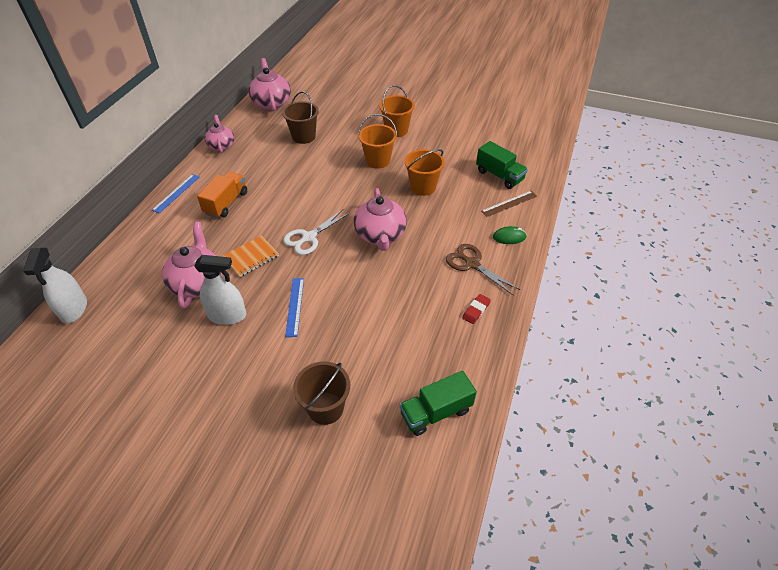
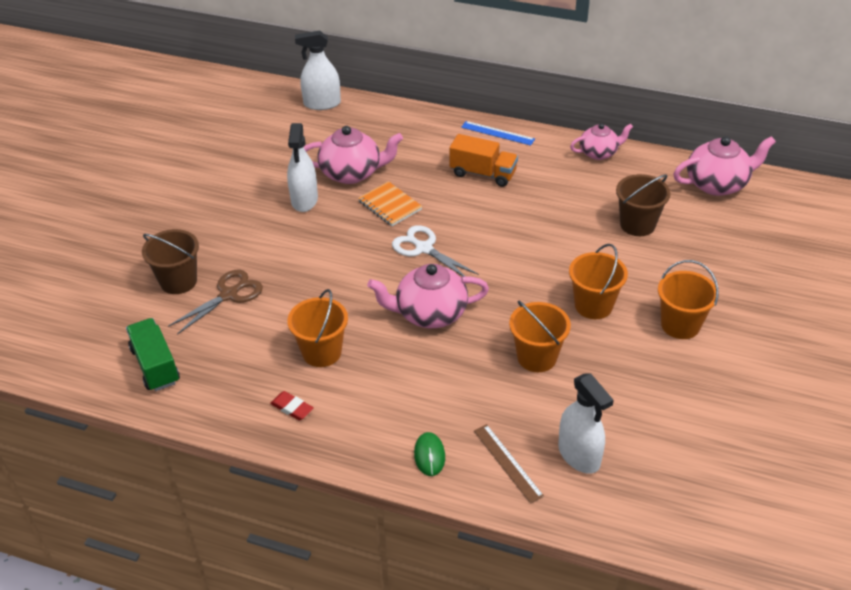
camera: 90 degrees right, 5 degrees down
blue ruler [285,278,304,337] -> none
brown scissors [446,244,520,296] -> brown scissors moved to [168,270,263,334]
green truck [476,141,528,189] -> white spray bottle [558,373,614,474]
none -> orange bucket [287,289,348,367]

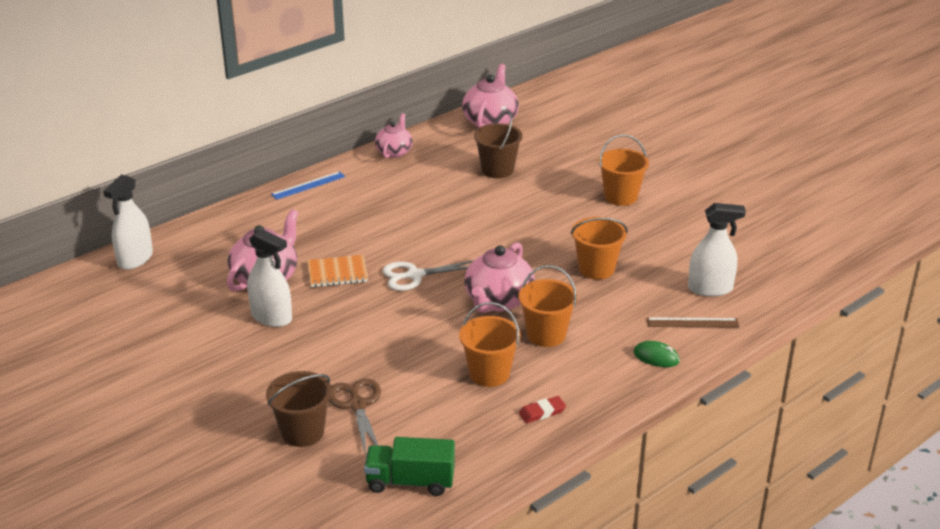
camera: 60 degrees left, 10 degrees down
orange truck [449,134,518,187] -> none
orange bucket [569,244,628,319] -> orange bucket moved to [519,265,578,347]

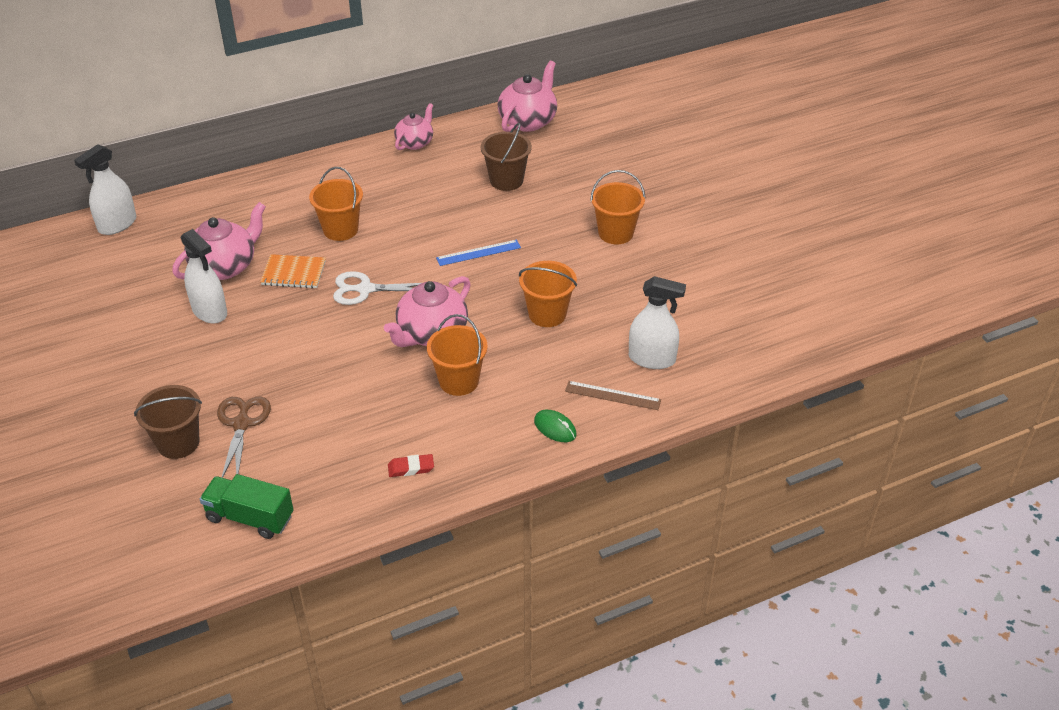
camera: 15 degrees right, 10 degrees up
blue ruler [271,171,345,200] -> blue ruler moved to [436,240,521,266]
orange bucket [459,302,521,387] -> orange bucket moved to [309,167,363,241]

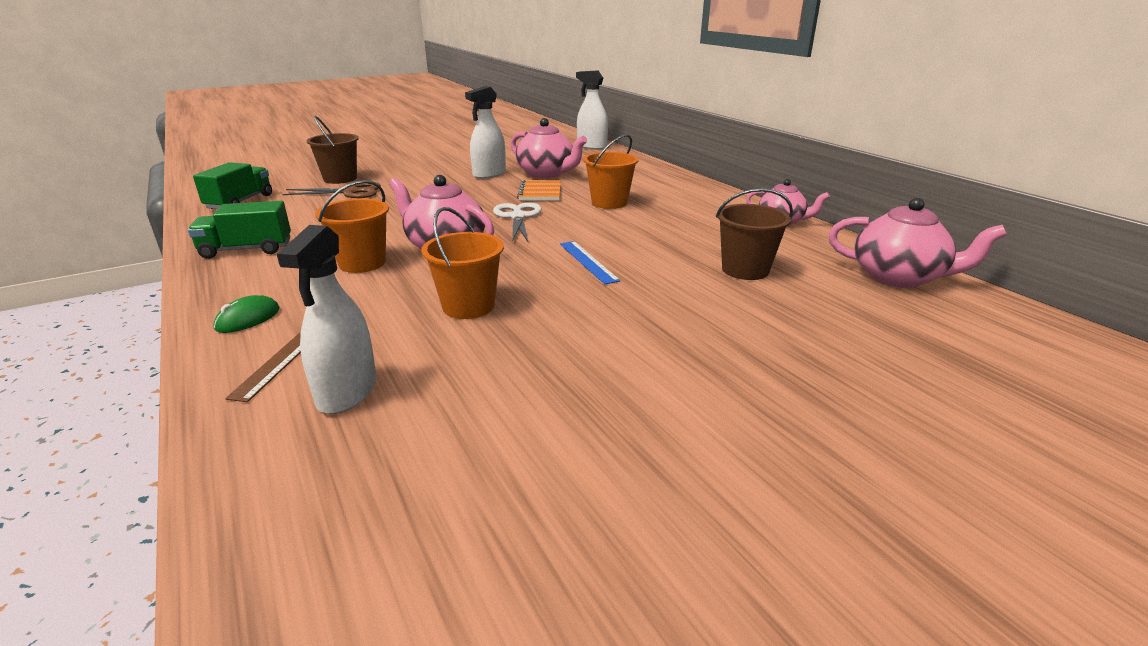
camera: 85 degrees right, 15 degrees down
red eraser [388,454,434,477] -> green truck [188,201,291,259]
orange bucket [590,170,646,244] -> none

